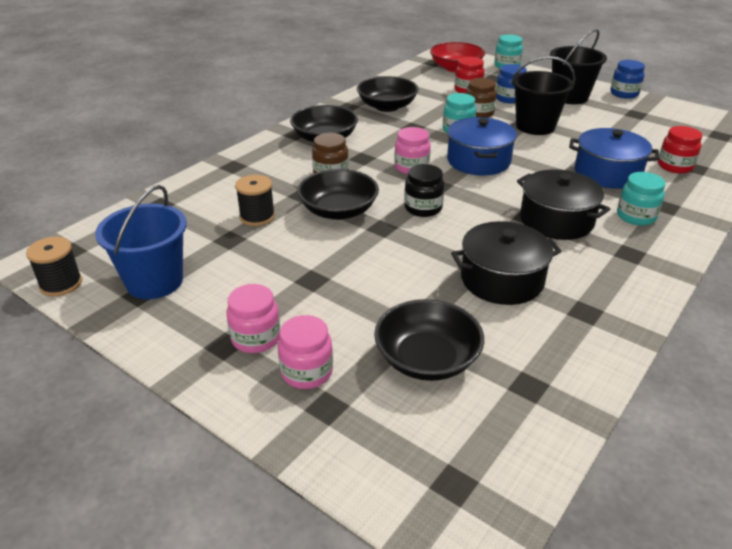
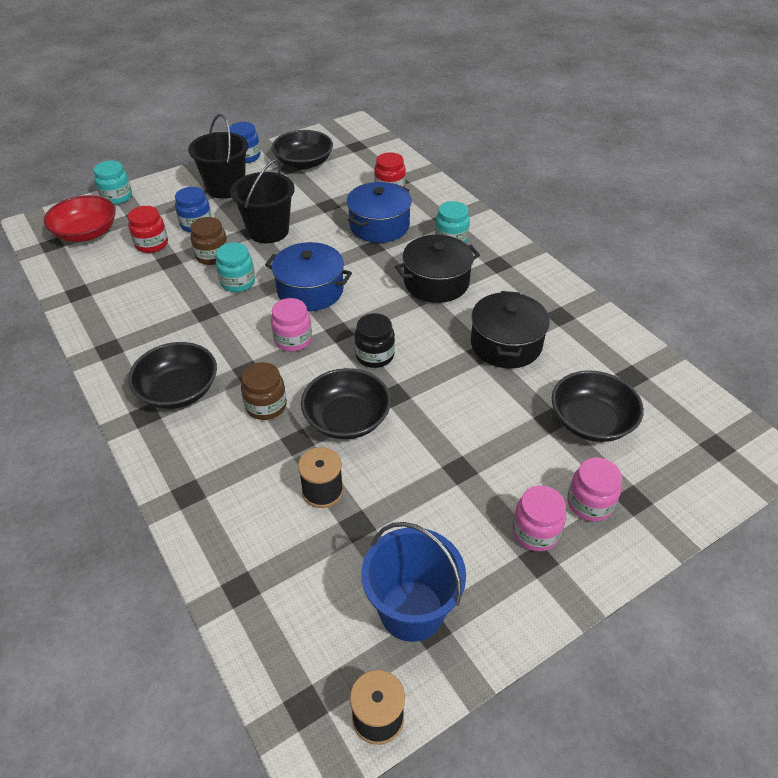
camera: 70 degrees left, 10 degrees up
black bowl [357,76,419,112] -> black bowl moved to [271,130,333,170]

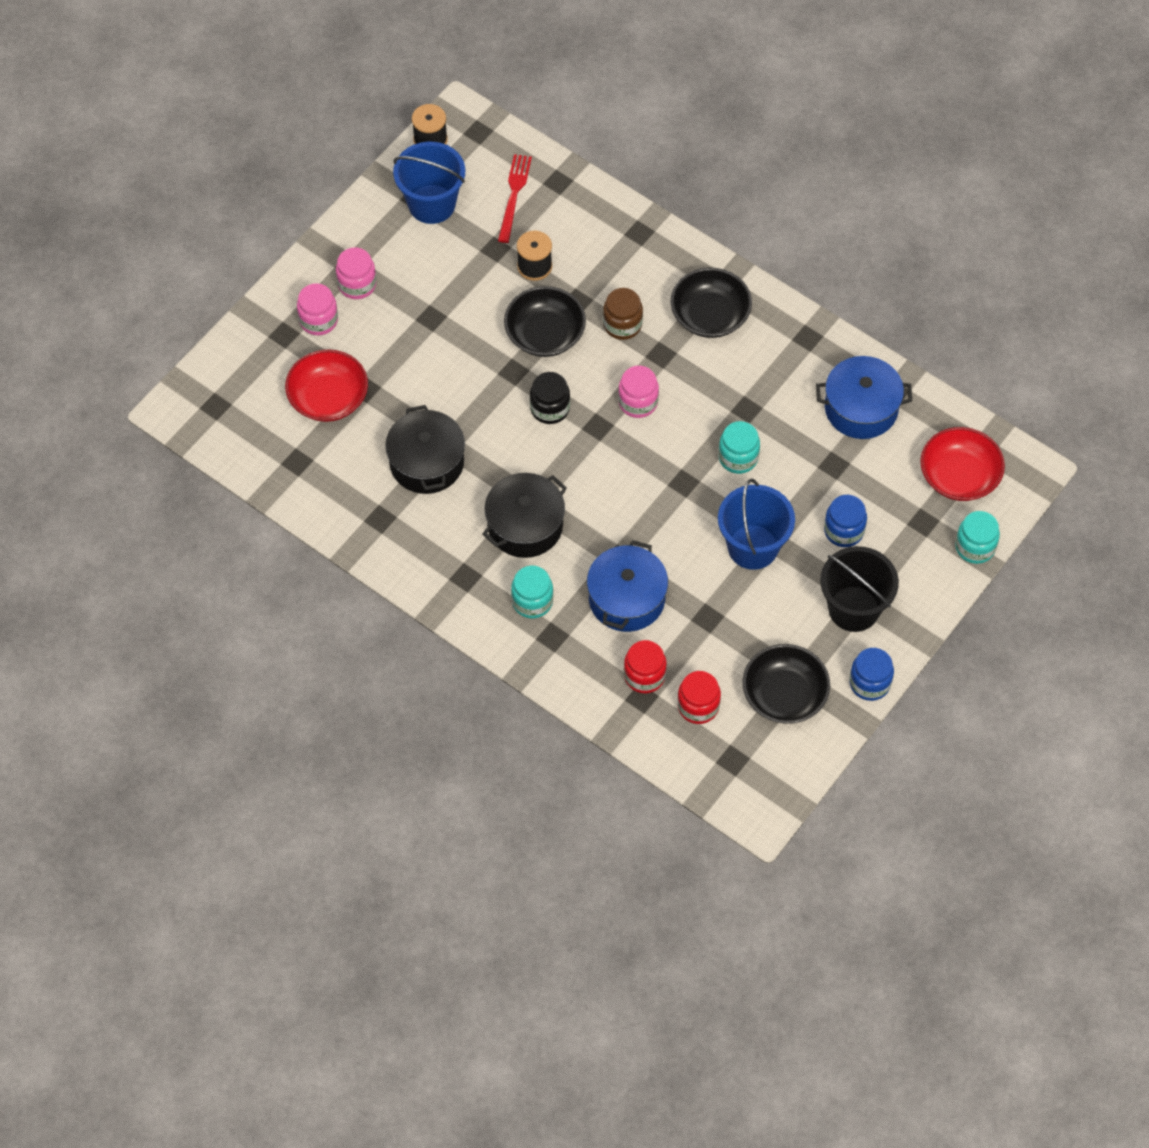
camera: 160 degrees right, 15 degrees up
red jar [128,206,168,253] -> red jar moved to [677,671,721,724]
brown jar [190,217,228,265] -> none
black bucket [230,158,294,243] -> blue bucket [718,479,795,570]
blue pot [265,242,352,311] -> blue pot moved to [816,356,912,439]
black bowl [552,370,644,442] -> red bowl [285,349,368,422]
none -> red fork [498,154,532,243]

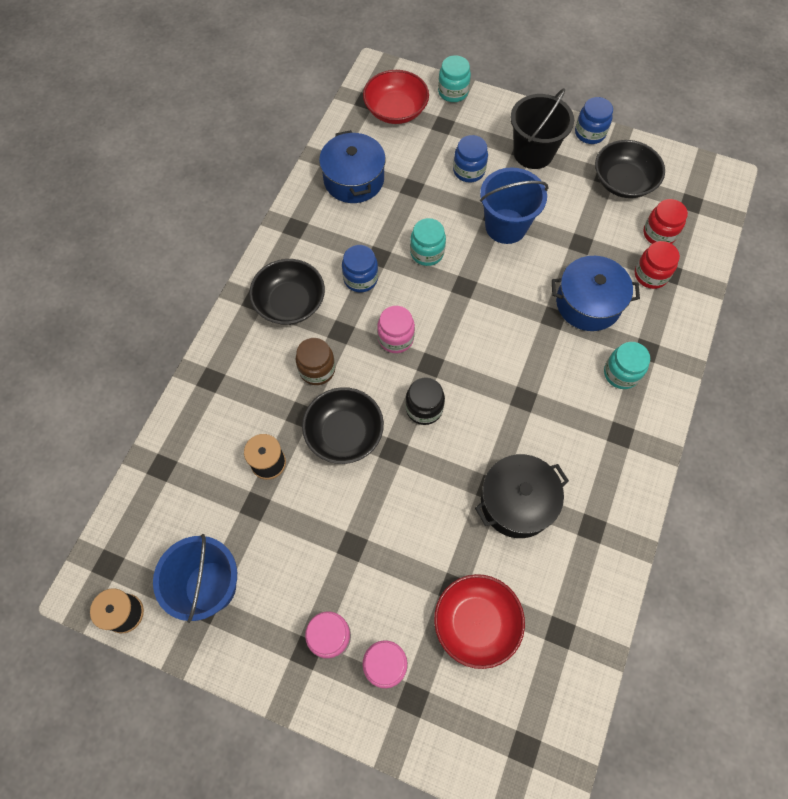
camera: 105 degrees left, 5 degrees up
black pot [482,473,567,558] -> none
red fork [498,154,532,243] -> none
none -> blue jar [342,245,378,292]

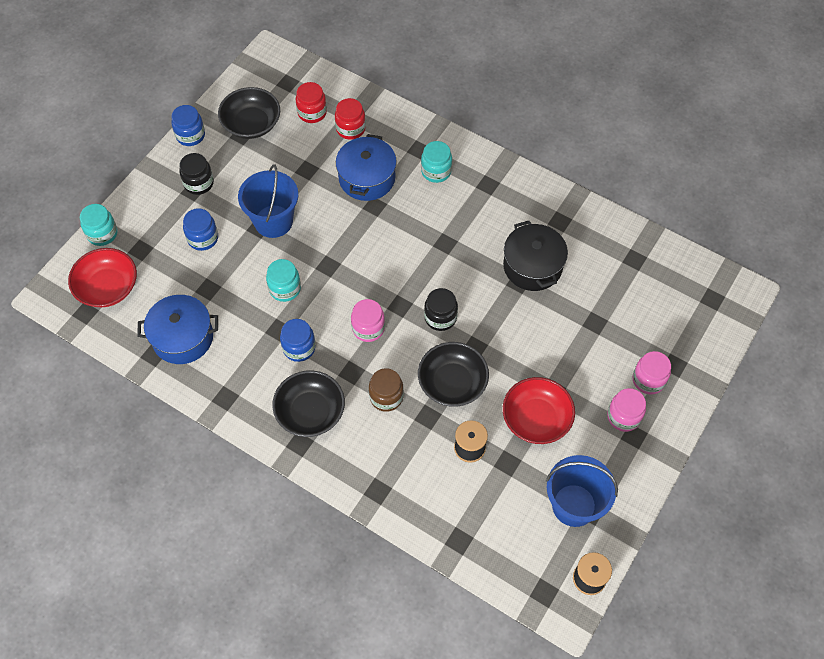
camera: 80 degrees left, 5 degrees down
red bowl [434,574,525,669] -> red bowl moved to [503,377,575,444]
black bucket [511,88,574,169] -> black jar [179,153,214,195]

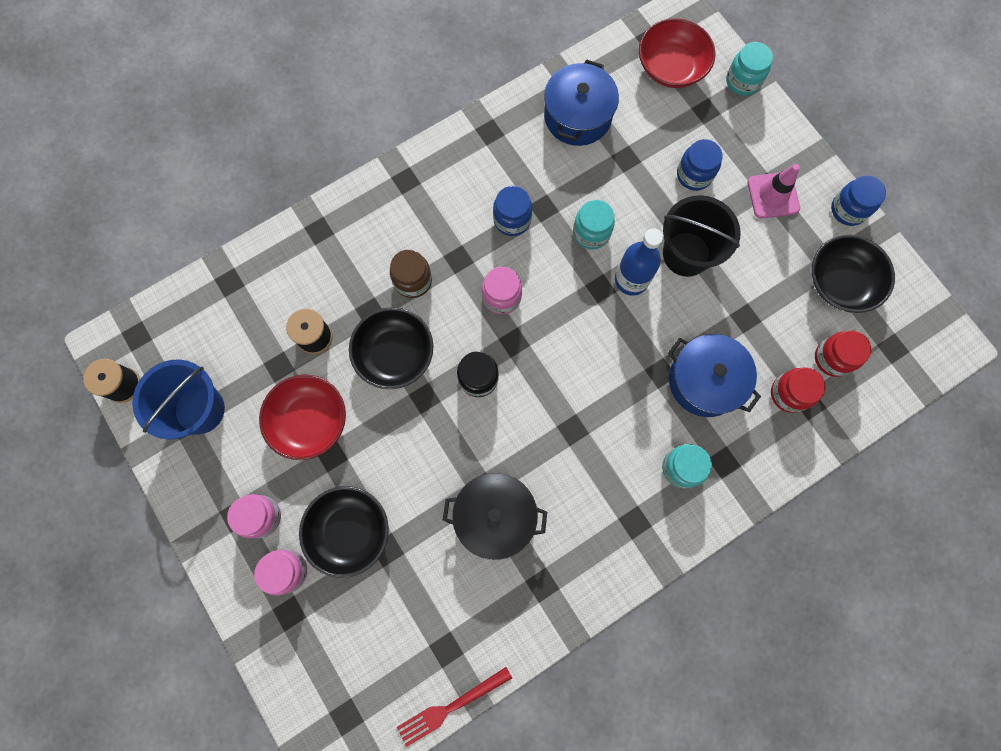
camera: 115 degrees right, 15 degrees up
black jar [179,153,214,195] -> pink traffic cone [748,164,800,219]
blue bucket [238,164,298,238] -> black bucket [663,195,741,277]
black bowl [272,370,345,437] -> black bowl moved to [299,486,389,578]
none -> red fork [397,667,512,747]
none -> blue bottle [615,228,663,296]

